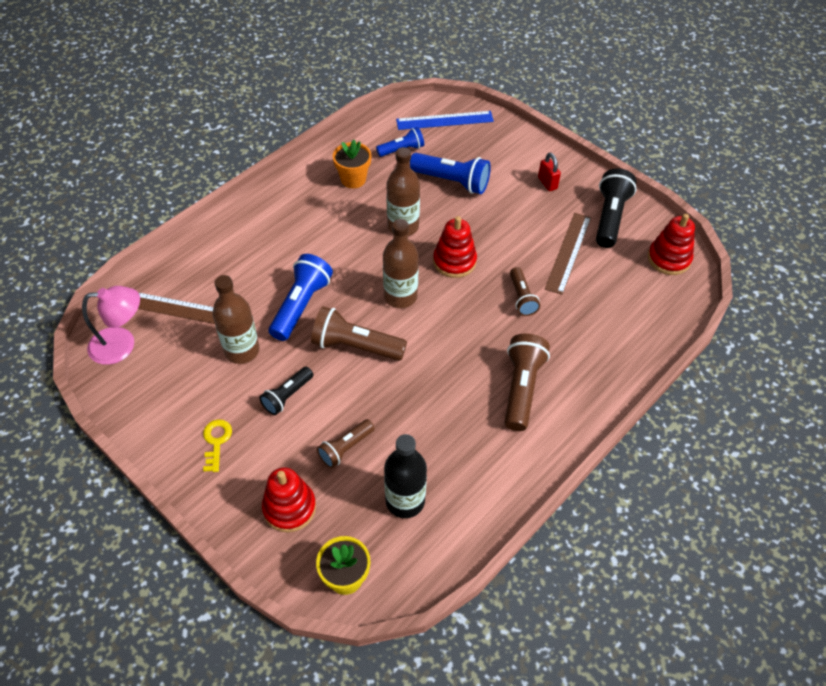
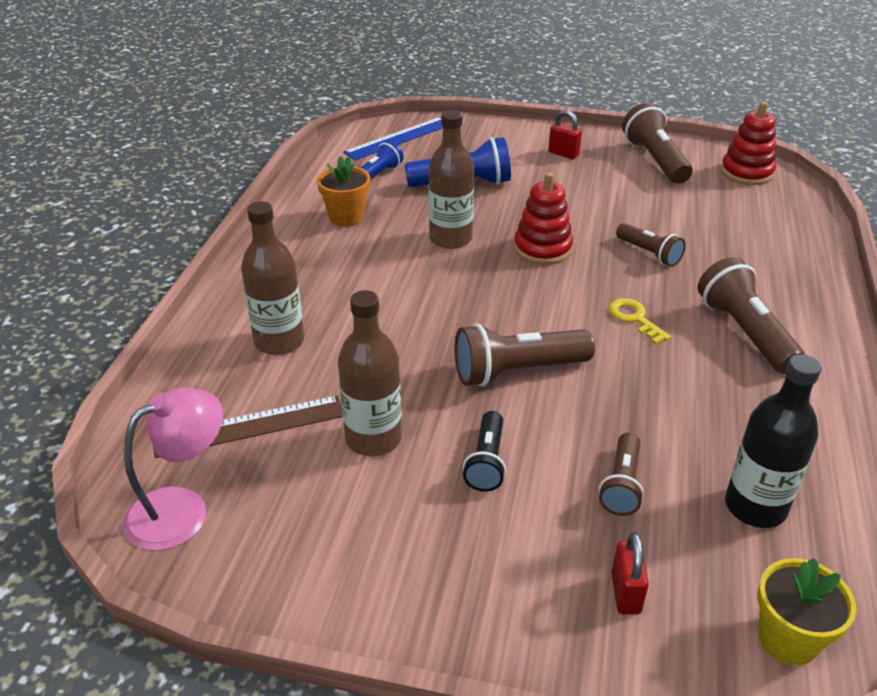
camera: 30 degrees left, 15 degrees down
yellow key [203,419,232,472] -> yellow key moved to [609,298,671,344]
red stacking toy [262,467,316,532] -> red padlock [611,533,649,615]
blue flashlight [269,254,333,341] -> none
brown bottle [383,219,419,308] -> brown bottle moved to [241,201,304,355]
brown ruler [545,213,591,295] -> none
black flashlight [596,168,637,248] -> brown flashlight [622,103,692,184]

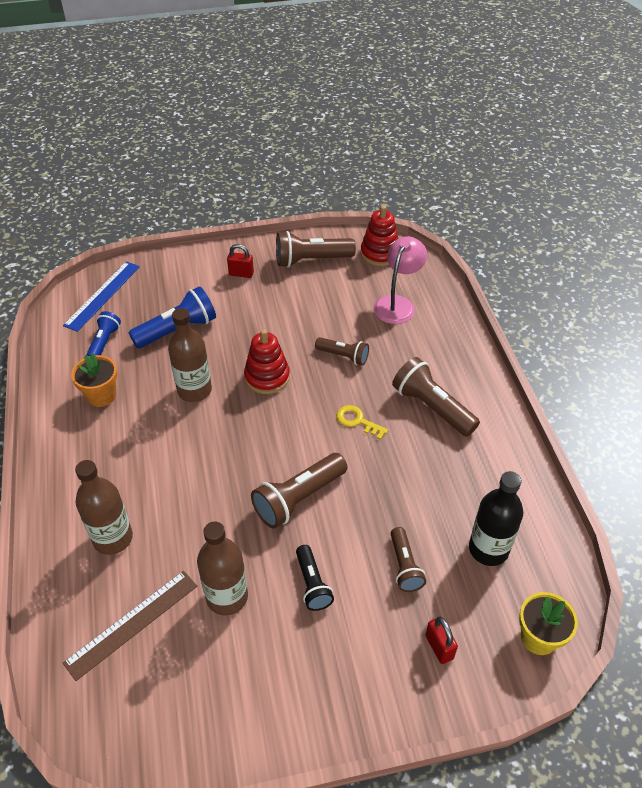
camera: 25 degrees left, 10 degrees up
pink lamp [123,387,223,551] -> pink lamp moved to [374,236,427,324]
brown flashlight [622,103,692,184] -> brown flashlight turned 60 degrees counterclockwise [276,231,356,267]

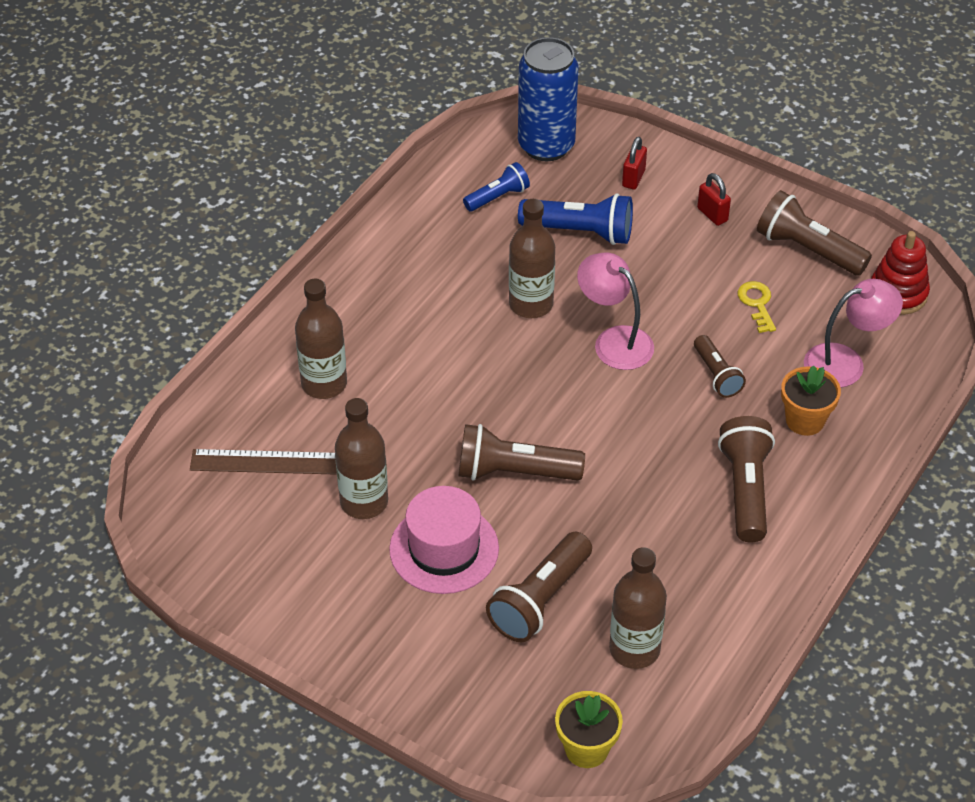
camera: 45 degrees right, 0 degrees up
blue ruler [63,261,140,332] -> blue can [518,37,579,161]
orange flower pot [71,353,117,407] -> orange flower pot moved to [781,366,841,436]
red stacking toy [244,329,290,394] -> pink lamp [577,253,654,370]
black flashlight [296,545,334,611] -> pink hat [389,486,499,594]
yellow key [337,405,388,440] -> yellow key moved to [738,281,776,333]
brown flashlight [391,527,426,592] -> brown flashlight [486,532,592,643], size x1.64
red padlock [425,616,458,664] -> red padlock moved to [622,137,647,190]
black bottle [469,471,523,566] -> brown bottle [609,547,667,669]

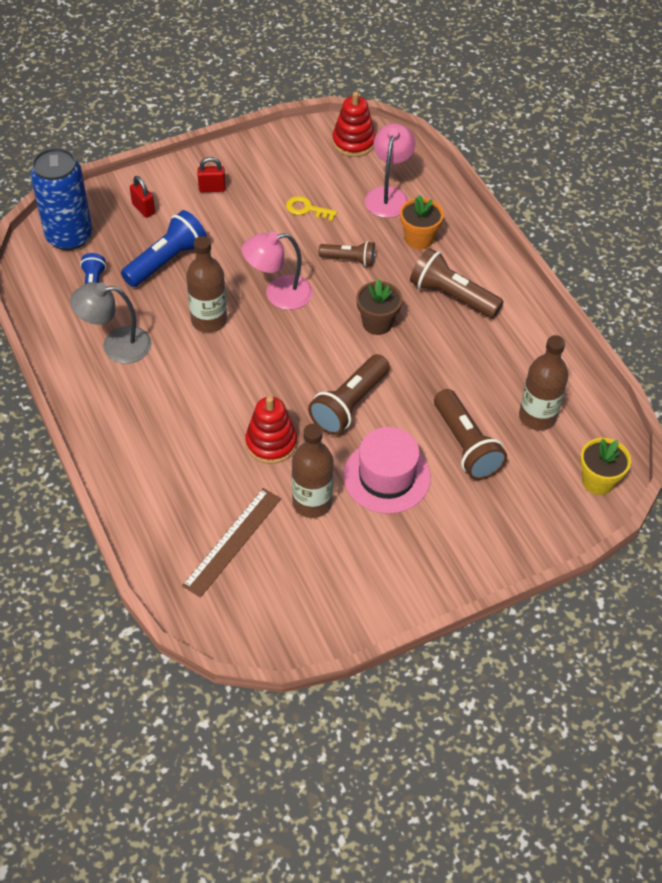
camera: 60 degrees left, 5 degrees up
brown bottle [295,279,347,399] -> none
brown flashlight [757,190,872,276] -> none
none -> grey lamp [70,282,152,364]
none -> red stacking toy [245,396,297,464]
none -> brown flower pot [356,279,402,335]

